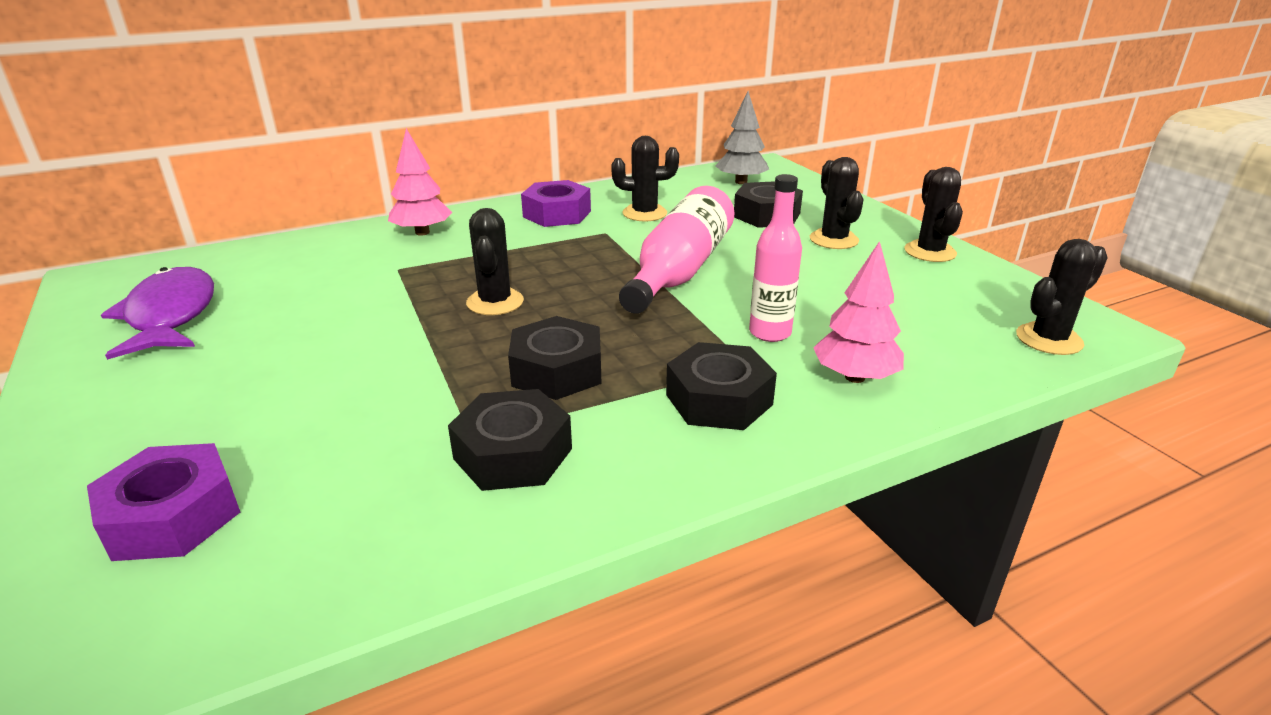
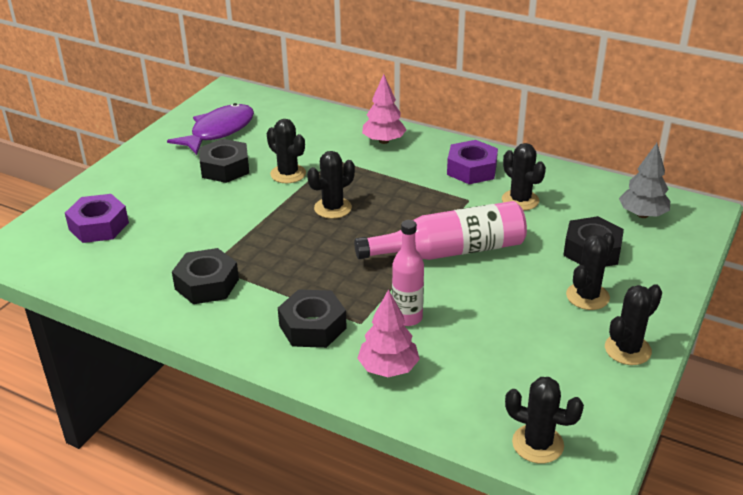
camera: 55 degrees right, 5 degrees up
black nut [508,316,602,400] -> black nut moved to [199,139,249,183]
none -> black cactus [267,119,306,183]

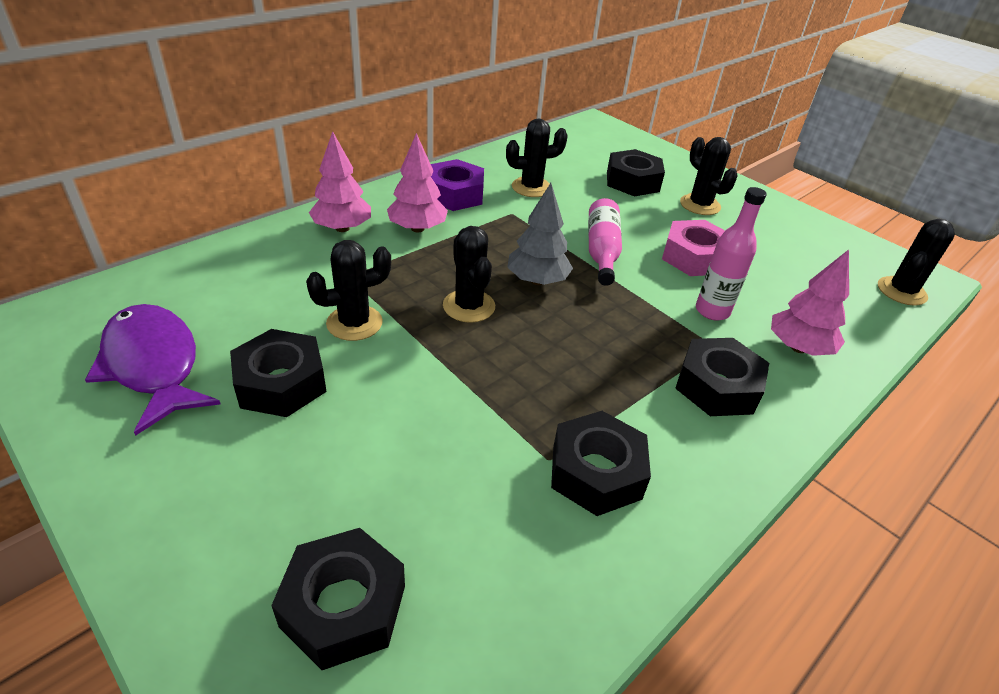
camera: 75 degrees left, 5 degrees up
purple nut [65,194,129,243] -> black nut [271,528,405,670]
pink bottle [354,201,527,260] -> pink bottle [588,198,622,286], size x0.63
black cactus [605,284,662,365] -> none
grey tree [619,143,670,218] -> grey tree moved to [507,183,573,285]
none -> pink tree [387,133,448,233]
none -> pink nut [662,220,725,276]

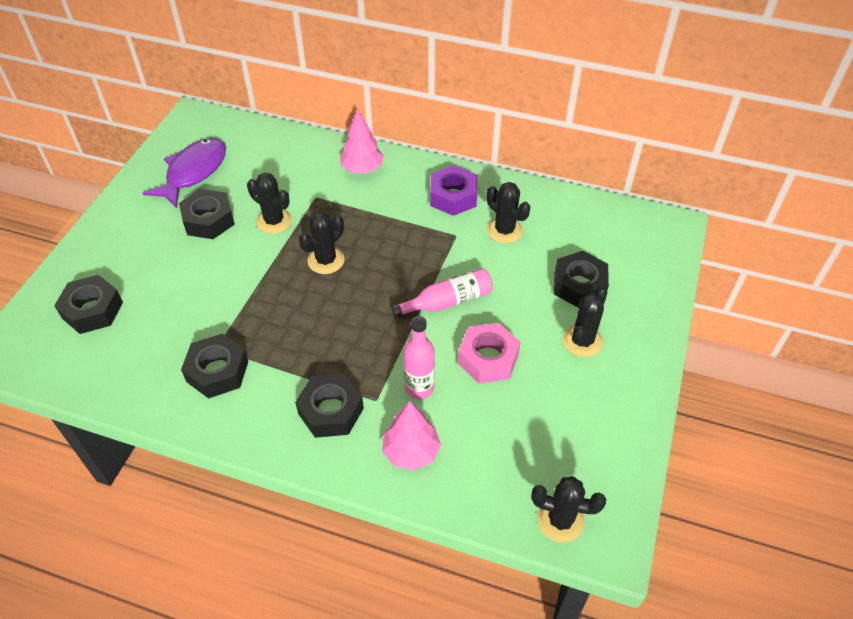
camera: 65 degrees right, 10 degrees up
pink tree [387,133,448,233] -> none
grey tree [507,183,573,285] -> none

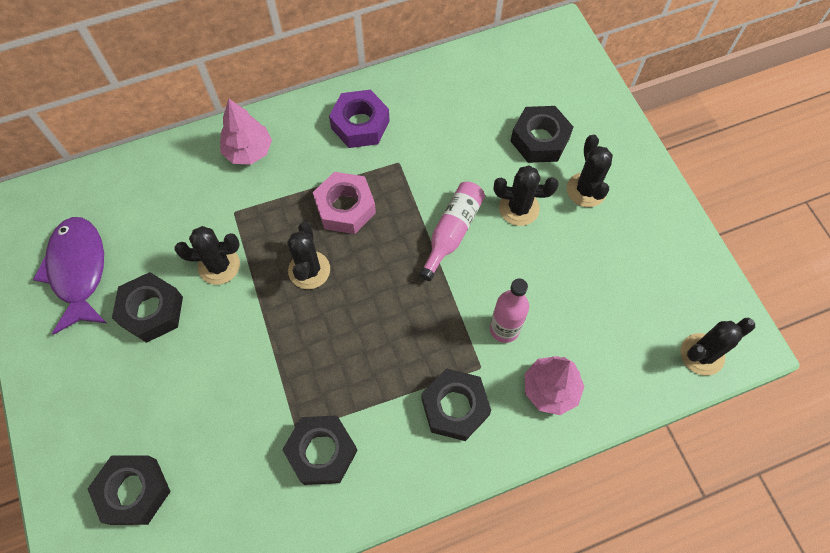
camera: 40 degrees left, 15 degrees up
pink nut [458,323,521,384] -> pink nut moved to [313,172,376,234]
black cactus [486,182,531,244] -> black cactus moved to [494,166,559,226]

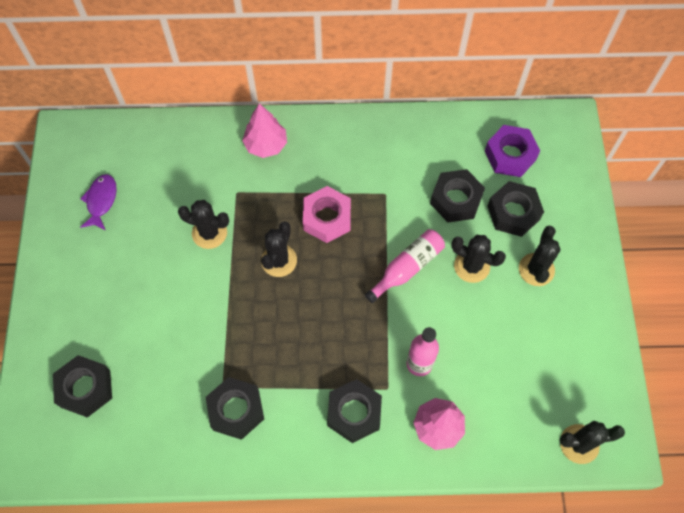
camera: 20 degrees right, 0 degrees up
purple fish [33,217,106,335] -> purple fish [80,174,117,230], size x0.60
black nut [112,272,183,343] -> black nut moved to [430,169,485,222]
purple nut [329,90,390,148] -> purple nut moved to [485,125,540,177]

